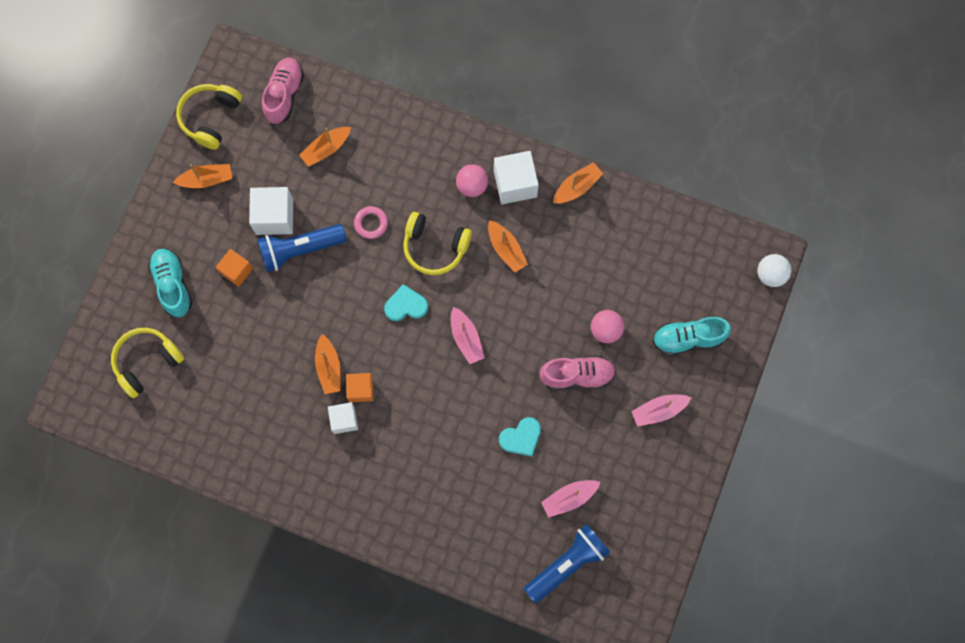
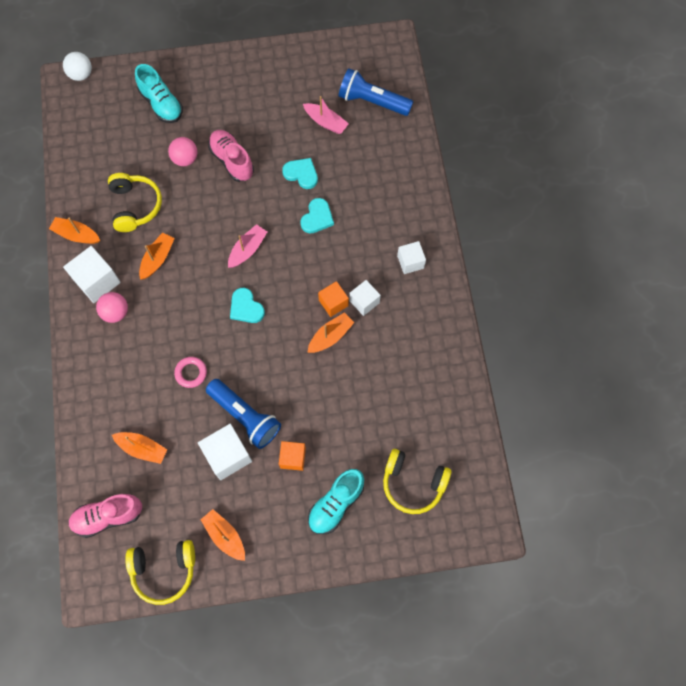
camera: 120 degrees left, 5 degrees down
yellow headphones [403,212,472,275] -> yellow headphones moved to [108,173,162,232]
pink boat [631,395,691,427] -> none
none -> turquoise heart [300,198,334,234]
none -> white cube [397,241,426,274]

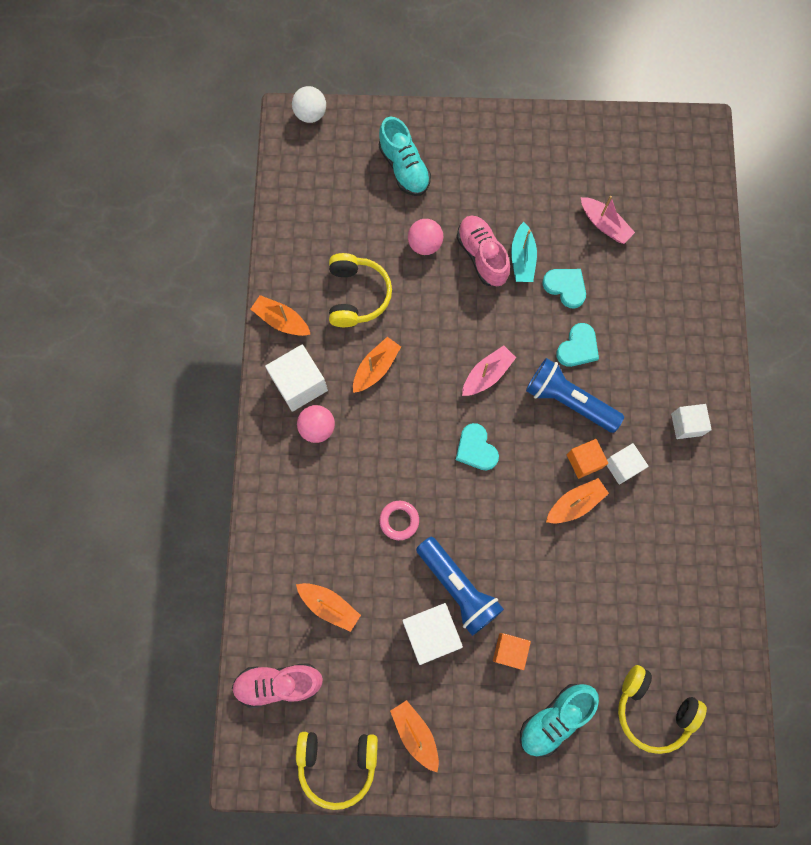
camera: 10 degrees right, 5 degrees up
blue flashlight [339,68,413,116] -> blue flashlight moved to [526,358,624,433]
none -> turquoise boat [511,222,537,282]

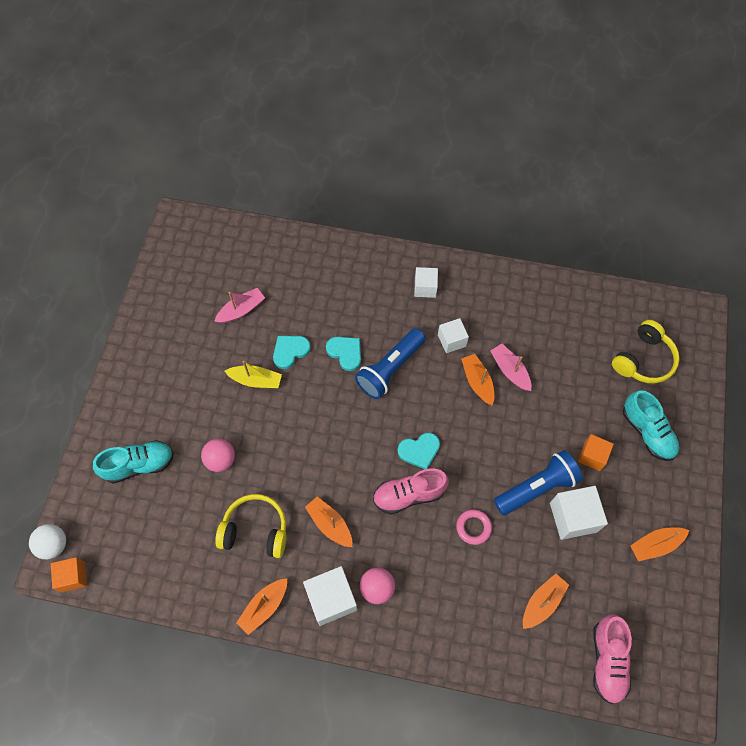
camera: 80 degrees left, 10 degrees down
yellow headphones [296,732,378,810] -> none
pink shoe [457,216,510,286] -> pink shoe moved to [373,468,449,515]
pink boat [462,346,516,396] -> pink boat moved to [490,344,531,391]
turquoise boat [511,222,537,282] -> yellow boat [225,361,282,388]
orange cube [567,439,608,479] -> orange cube moved to [51,557,87,592]

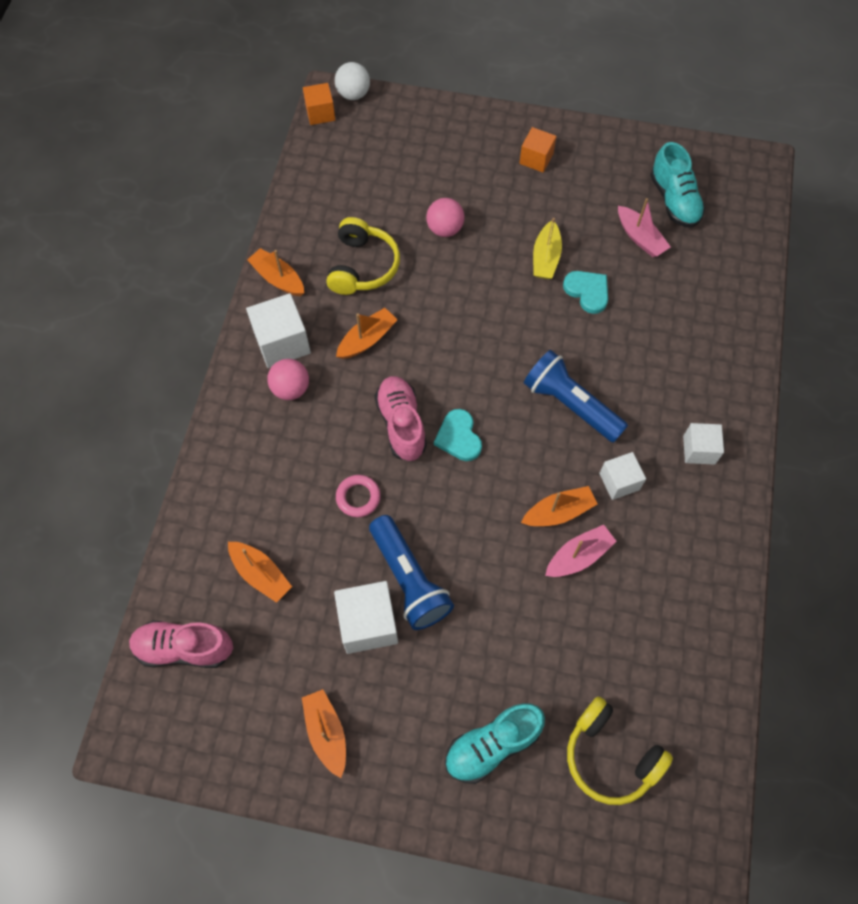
camera: 90 degrees right, 0 degrees up
turquoise shoe [93,440,174,484] -> turquoise shoe moved to [650,142,705,228]
turquoise heart [326,337,361,371] -> none
orange cube [577,434,614,471] -> orange cube moved to [519,127,557,172]

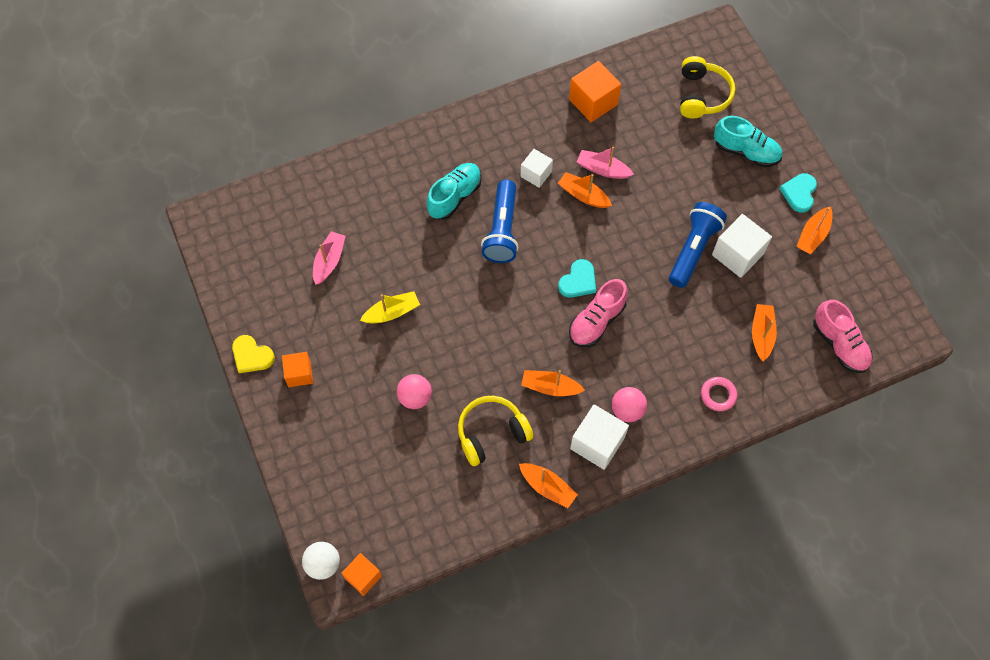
camera: 125 degrees left, 0 degrees up
orange boat [247,248,304,296] -> orange boat turned 60 degrees counterclockwise [519,463,578,508]
pink ring [336,475,381,517] -> pink ring moved to [701,377,737,411]
turquoise heart [563,271,608,314] -> turquoise heart moved to [779,173,817,213]
turquoise shoe [650,142,705,228] -> turquoise shoe moved to [427,163,482,220]
white cube [683,423,724,465] -> none
none -> yellow heart [232,335,275,373]
none -> orange cube [569,61,621,122]

